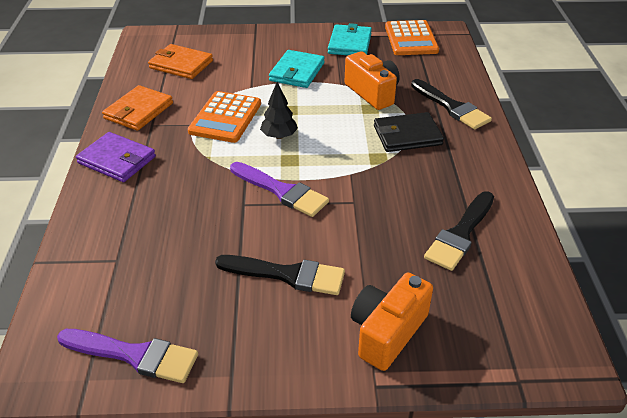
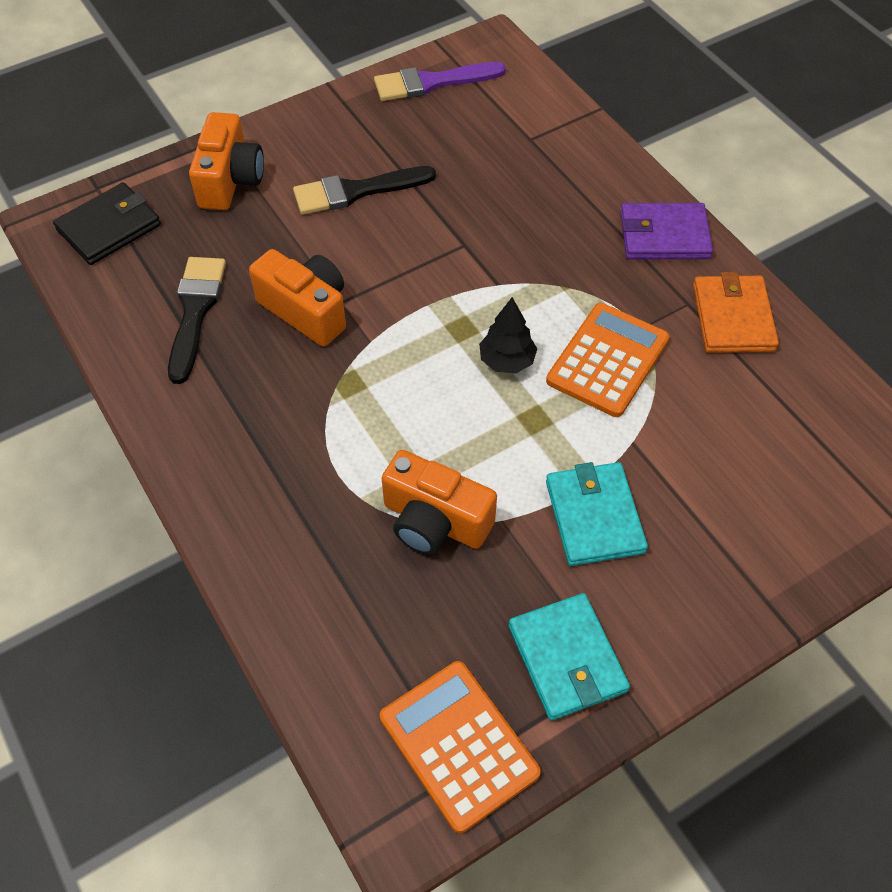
camera: 150 degrees right, 15 degrees up
orange wallet [148,44,213,79] -> none
orange calculator [188,91,261,143] -> orange calculator turned 45 degrees clockwise [546,303,670,417]
purple brush [230,162,329,217] -> none
black wallet [374,112,444,152] -> black wallet moved to [53,182,161,265]
black brush [411,79,492,130] -> none
none -> orange camera [249,249,346,346]

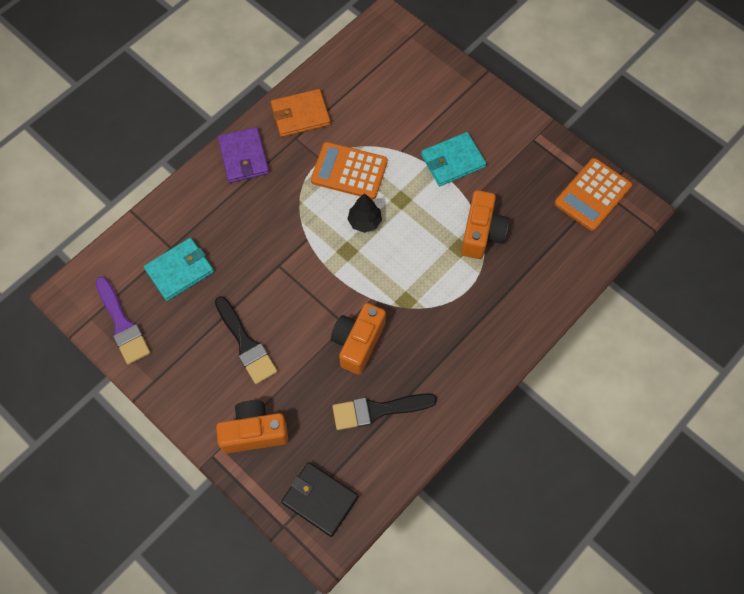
camera: 105 degrees left, 10 degrees up
turquoise wallet [509,593,630,721] -> turquoise wallet moved to [144,238,214,301]

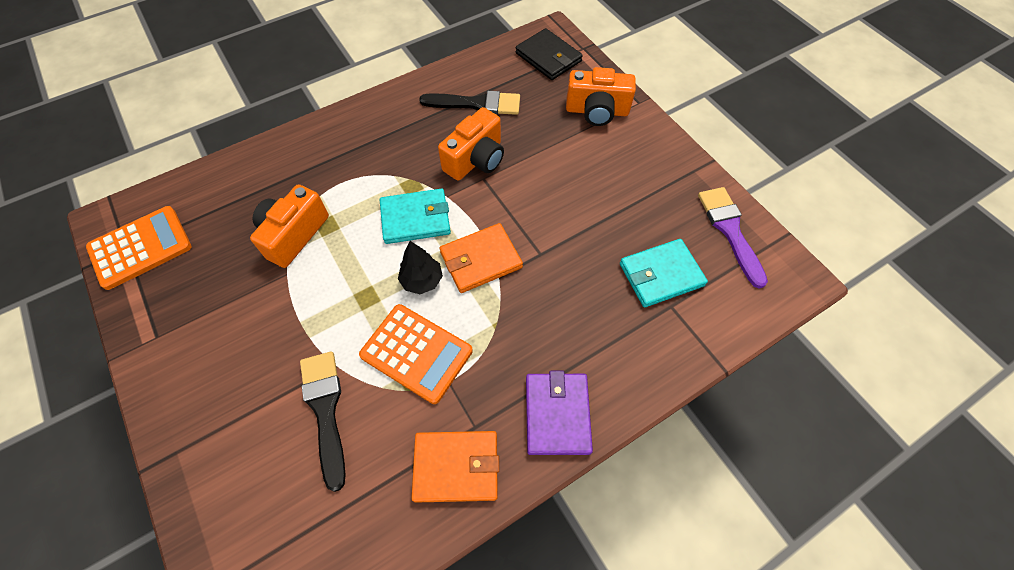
camera: 165 degrees left, 5 degrees down
black brush [215,296,277,384] -> black brush moved to [300,352,346,492]
turquoise wallet [421,132,486,186] -> turquoise wallet moved to [380,188,451,244]
none -> orange wallet [440,223,523,293]

